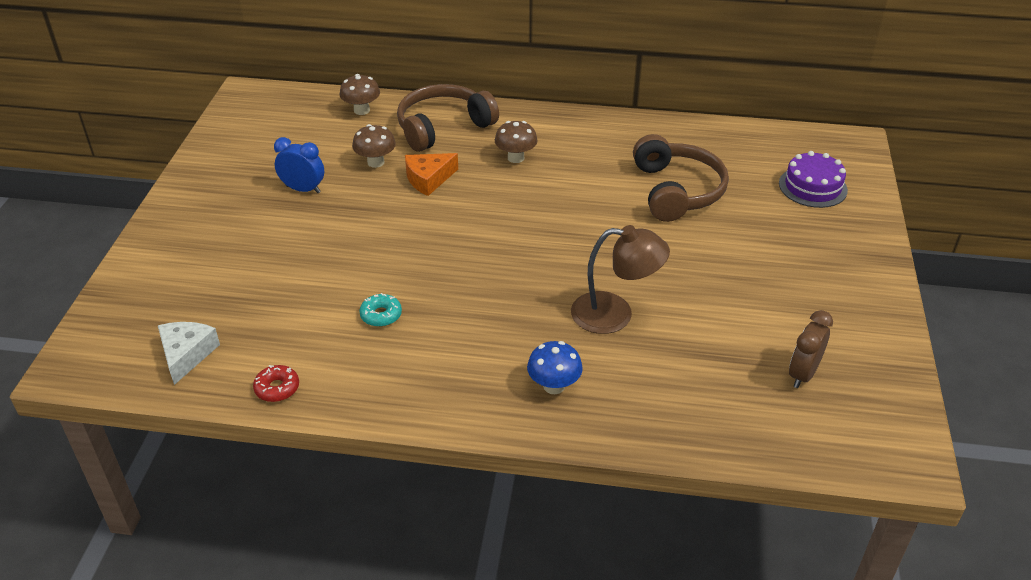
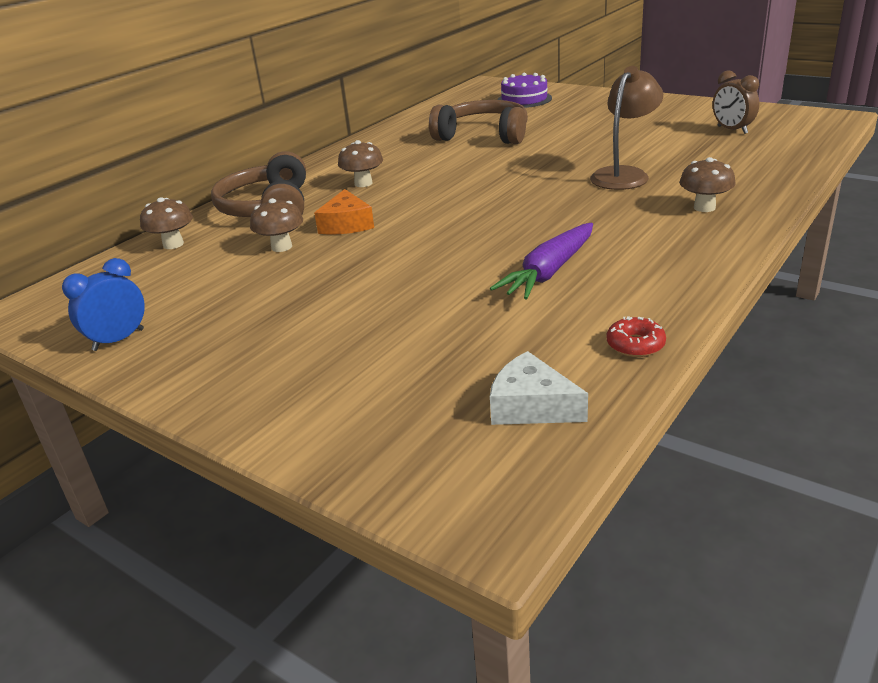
camera: 60 degrees left, 10 degrees down
blue clock [274,137,324,193] -> blue clock moved to [62,258,145,351]
turquoise donut [359,293,402,327] -> purple carrot [490,223,593,300]
blue mushroom [527,341,583,394] -> brown mushroom [679,157,736,212]

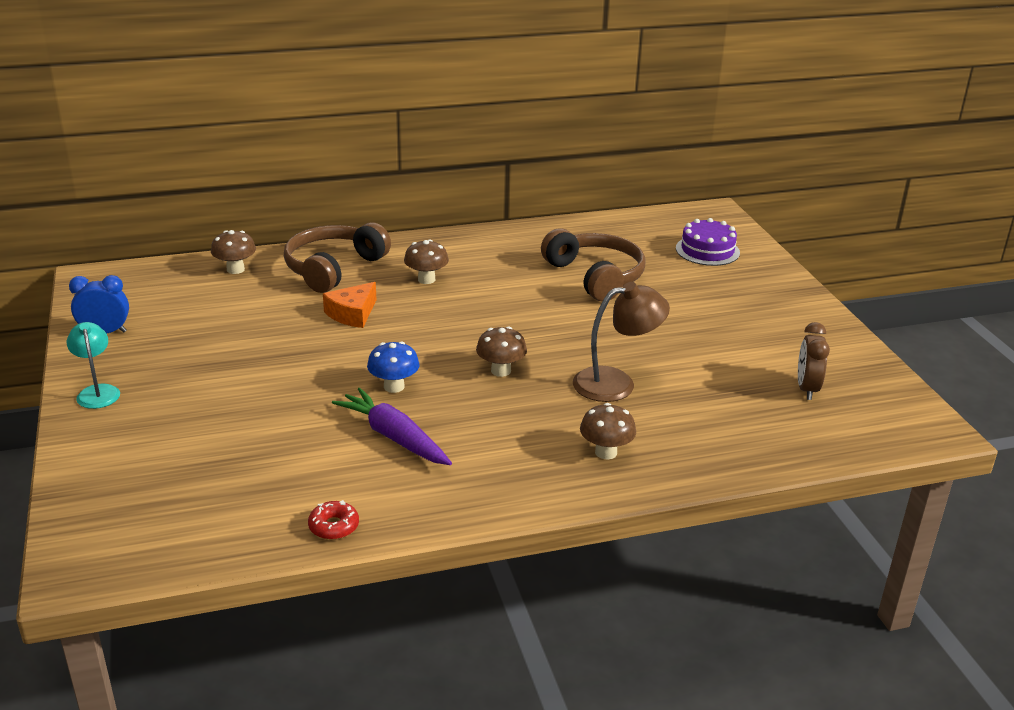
camera: 35 degrees right, 0 degrees up
brown mushroom [250,198,303,252] -> brown mushroom moved to [476,326,527,377]
purple carrot [490,223,593,300] -> purple carrot turned 60 degrees clockwise [332,388,452,465]
white cheese [490,351,588,425] -> none
none -> turquoise lamp [67,322,120,409]
none -> blue mushroom [367,341,420,393]

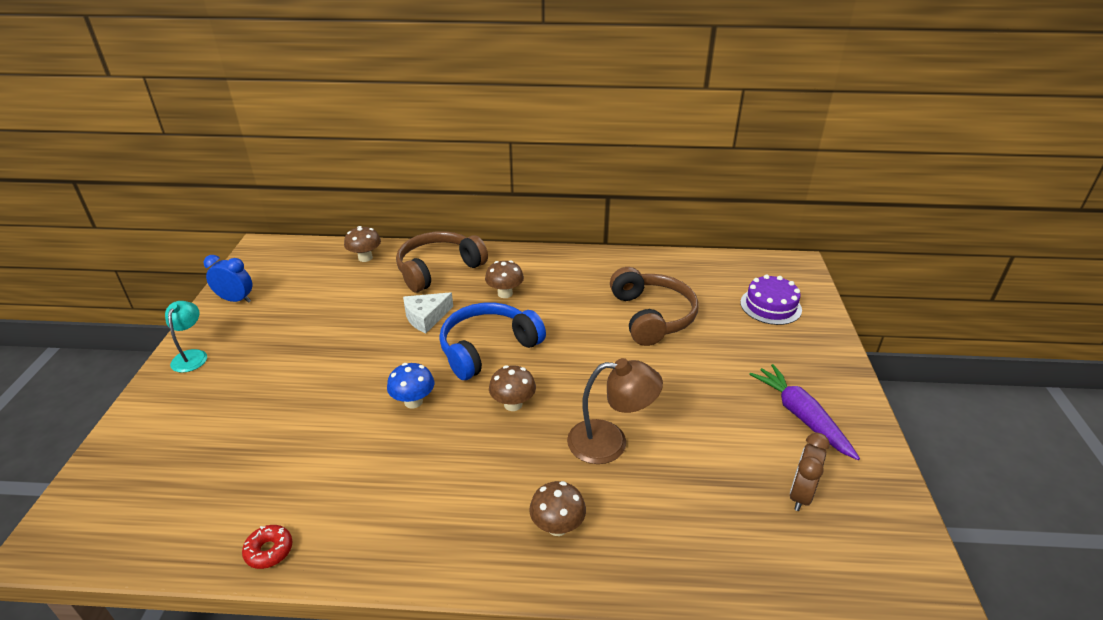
camera: 20 degrees right, 5 degrees up
orange cheese [323,282,377,328] -> white cheese [403,292,453,333]
purple carrot [332,388,452,465] -> purple carrot moved to [749,364,860,460]
none -> blue headphones [439,303,546,380]

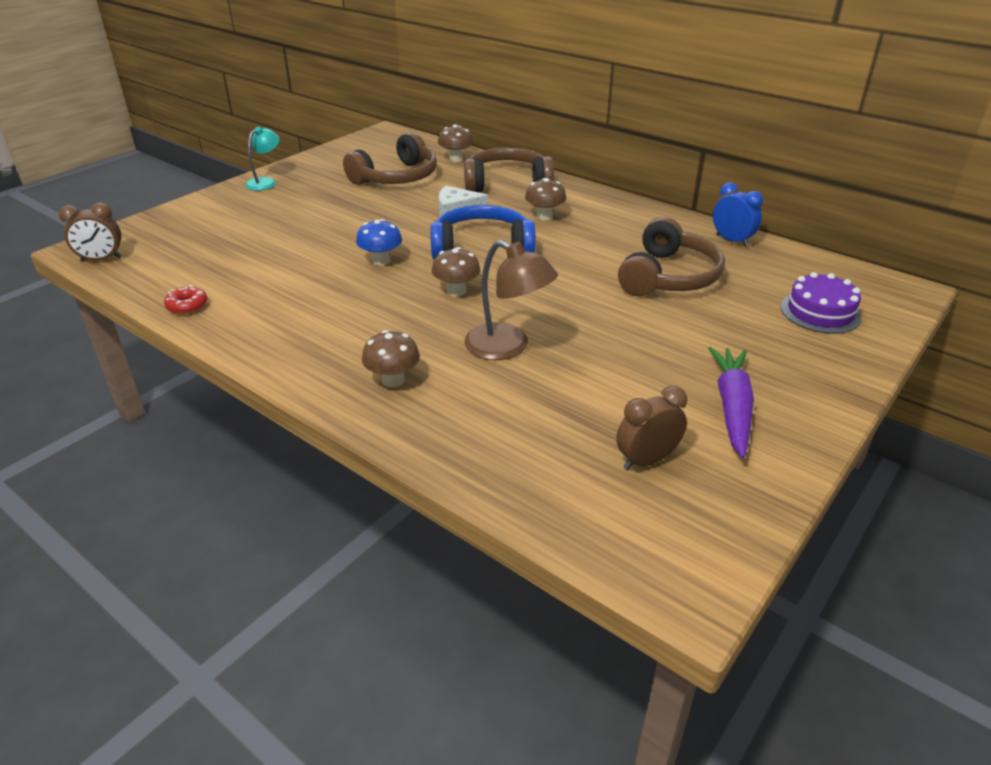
camera: 35 degrees right, 0 degrees up
blue clock [204,255,252,303] -> blue clock moved to [713,182,763,247]
none -> brown clock [59,203,122,262]
none -> brown headphones [343,132,437,185]

